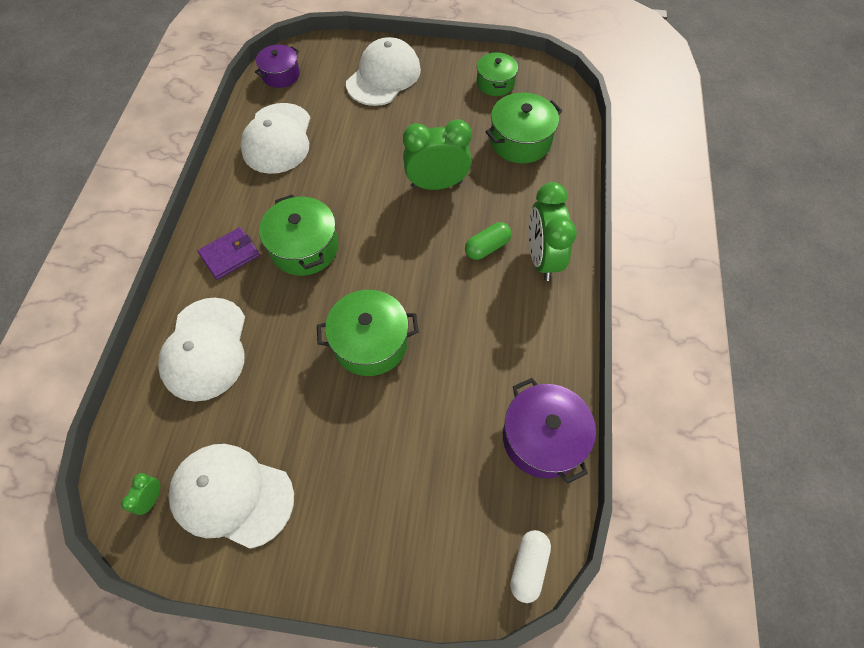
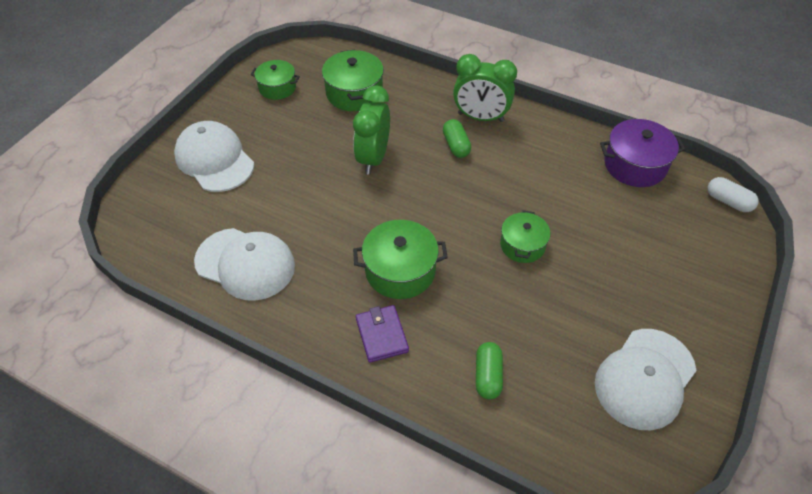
camera: 70 degrees left, 10 degrees down
green clock [121,473,160,515] -> none
white cap [158,298,245,402] -> green capsule [476,342,503,399]
purple pot [255,45,300,88] -> none
green pot [317,290,419,376] -> green pot [500,210,550,263], size x0.66

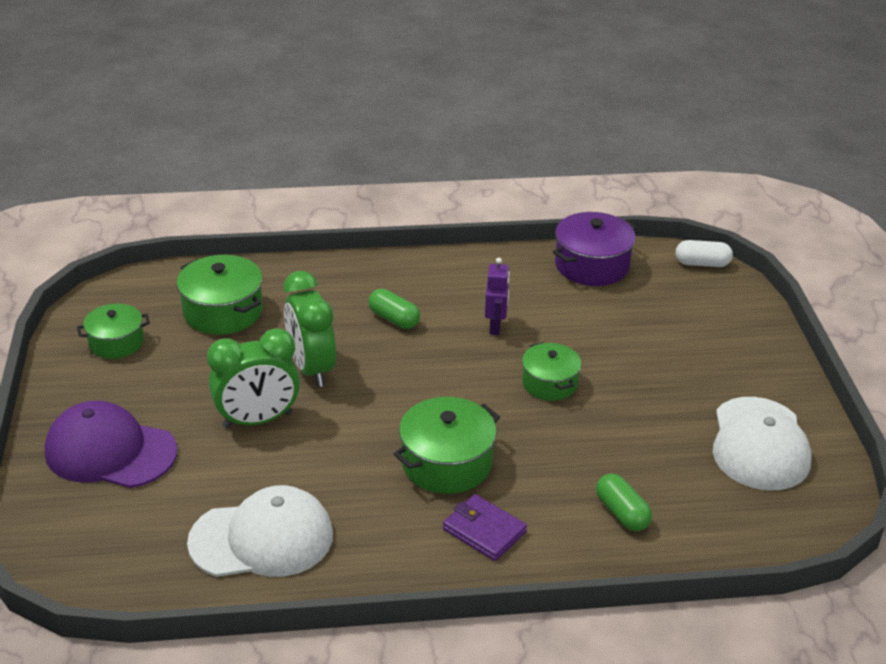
camera: 35 degrees left, 15 degrees down
white cap [174,121,254,192] -> purple cap [45,400,177,488]
green clock [453,54,517,122] -> green clock moved to [207,328,300,428]
none -> purple robot [485,258,510,335]

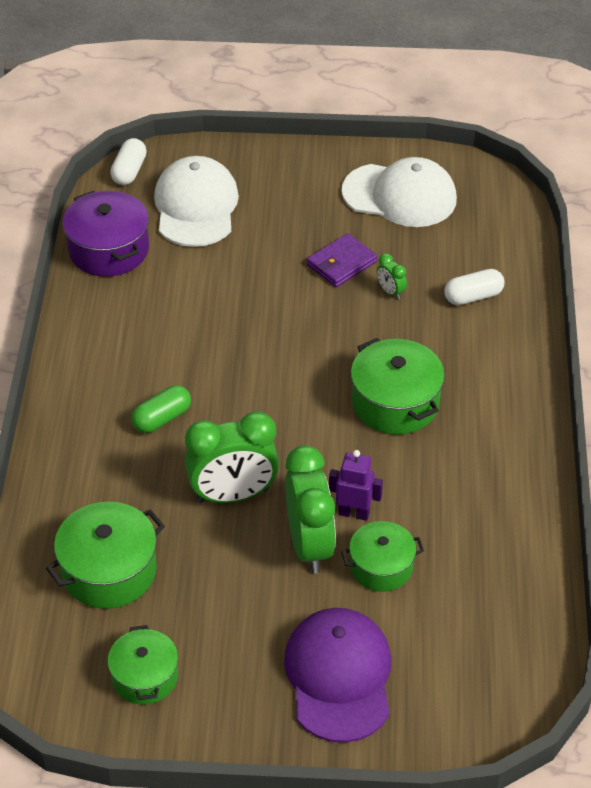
camera: 80 degrees left, 10 degrees up
purple cap [45,400,177,488] -> purple cap turned 150 degrees clockwise [284,608,391,743]
white cap [187,485,333,577] -> white cap moved to [154,156,239,247]
purple wallet [443,494,527,561] -> purple wallet moved to [307,233,377,287]
purple robot [485,258,510,335] -> purple robot moved to [329,450,383,521]
green pot [522,342,581,401] -> green pot moved to [341,521,424,592]
green capsule [596,474,652,531] -> white capsule [444,269,504,305]
none -> green clock [377,253,407,300]

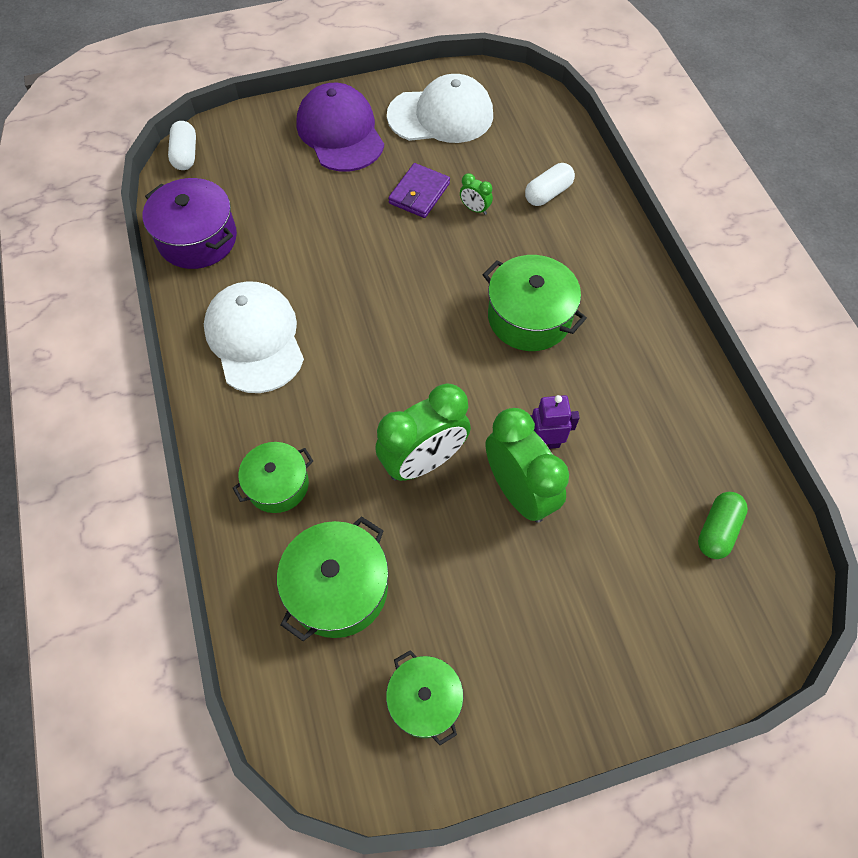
camera: 20 degrees left, 15 degrees up
green capsule [131,385,191,433] -> green capsule moved to [698,492,748,559]
white cap [154,156,239,247] -> white cap moved to [204,282,304,393]
purple cap [284,608,391,743] -> purple cap moved to [296,83,384,172]
green pot [341,521,424,592] -> green pot moved to [233,442,313,513]

